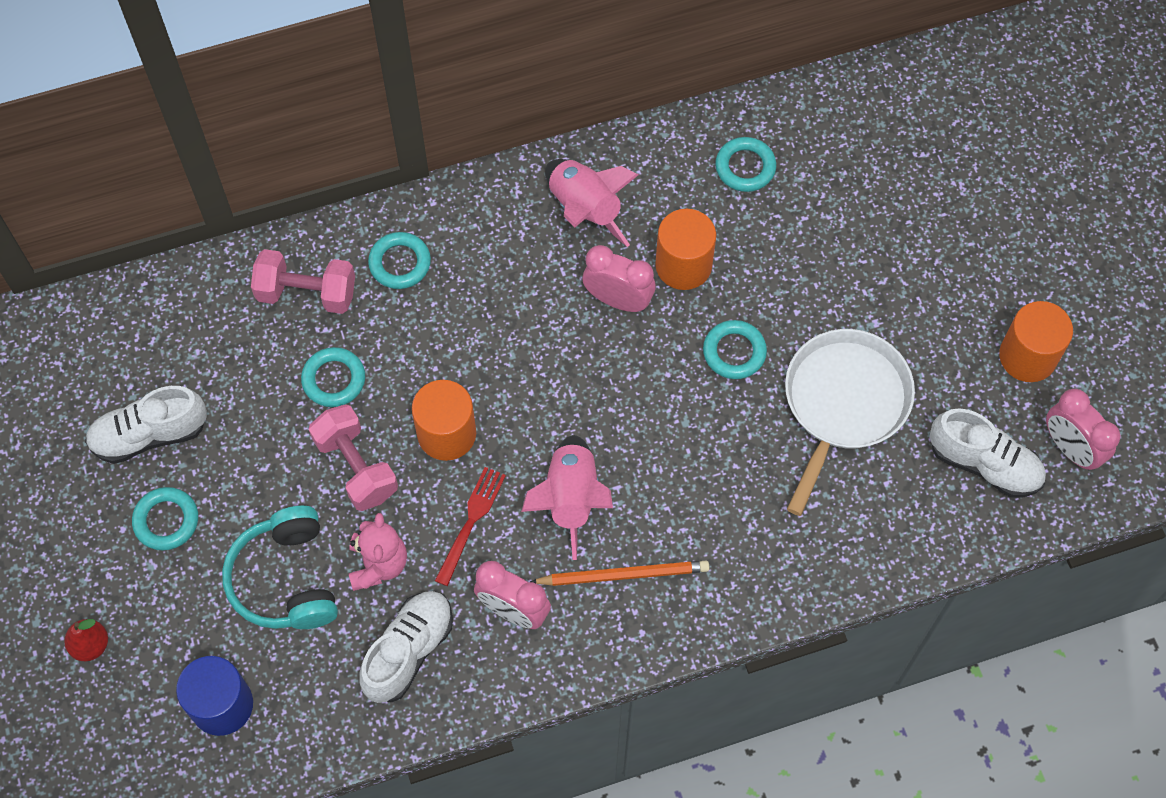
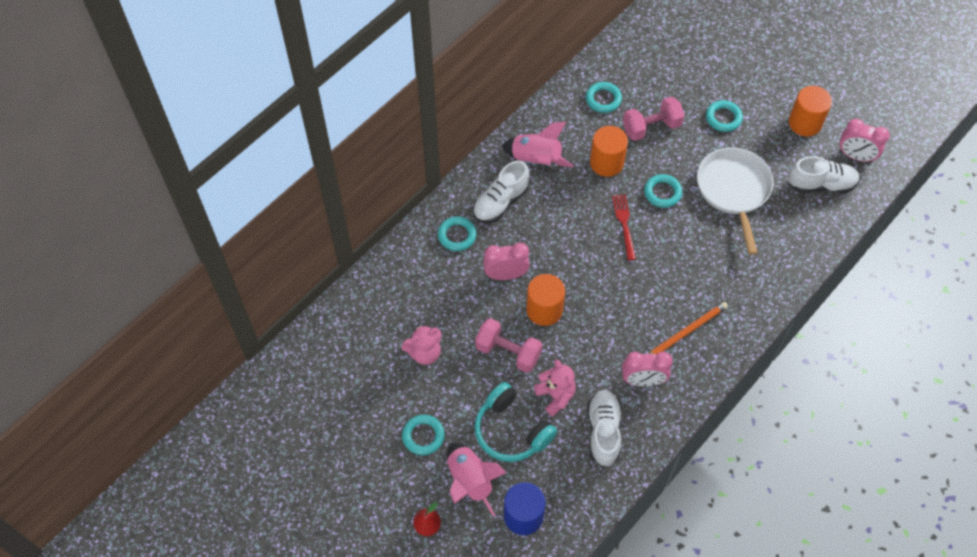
camera: 30 degrees left, 5 degrees down
white shoe [85,386,207,464] -> white shoe moved to [473,161,530,223]
pink dumbbell [251,249,355,314] -> pink dumbbell moved to [623,97,685,141]
turquoise ring [301,347,365,407] -> turquoise ring moved to [706,100,743,132]
red fork [435,467,506,586] -> red fork moved to [612,194,636,260]
pink rocket [521,435,613,560] -> pink rocket moved to [447,443,506,516]
pink clock [583,245,656,312] -> pink clock moved to [483,243,530,280]
none -> pink teddy bear [401,325,441,365]

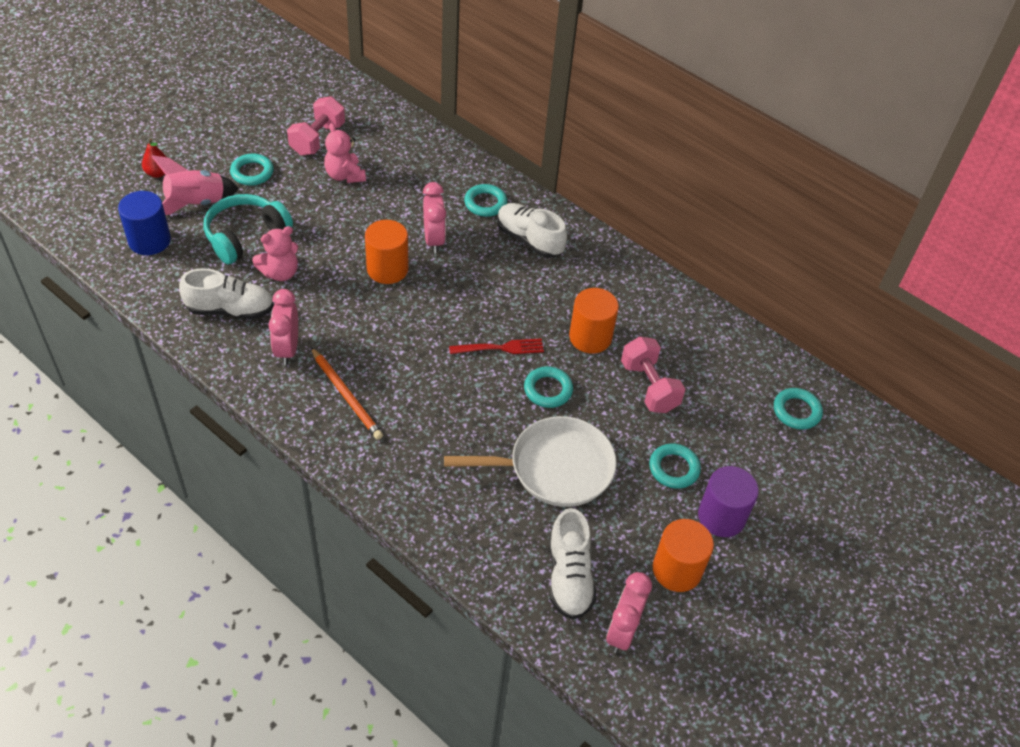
camera: 85 degrees right, 10 degrees down
pink dumbbell [475,318,542,373] -> pink dumbbell moved to [287,96,345,156]
pink rocket [501,122,574,167] -> none
turquoise ring [586,82,622,113] -> turquoise ring moved to [774,388,823,430]
none -> purple cylinder [698,466,759,537]

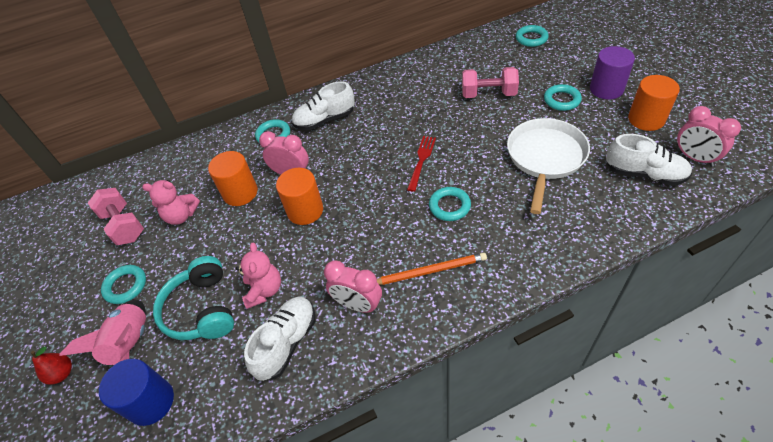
camera: 55 degrees left, 0 degrees up
turquoise ring [524,366,573,408] -> turquoise ring moved to [429,187,471,221]
orange cylinder [569,288,619,354] -> orange cylinder moved to [208,151,258,206]

